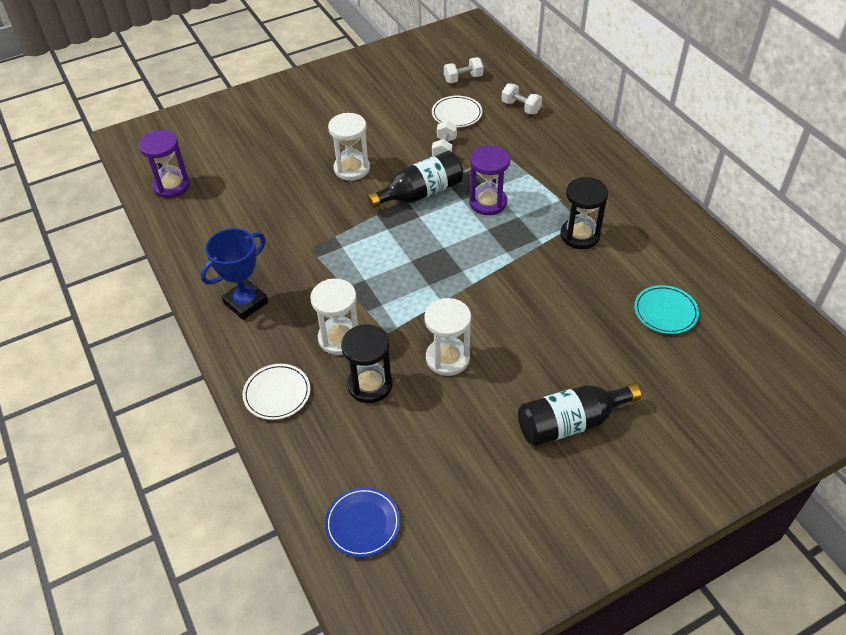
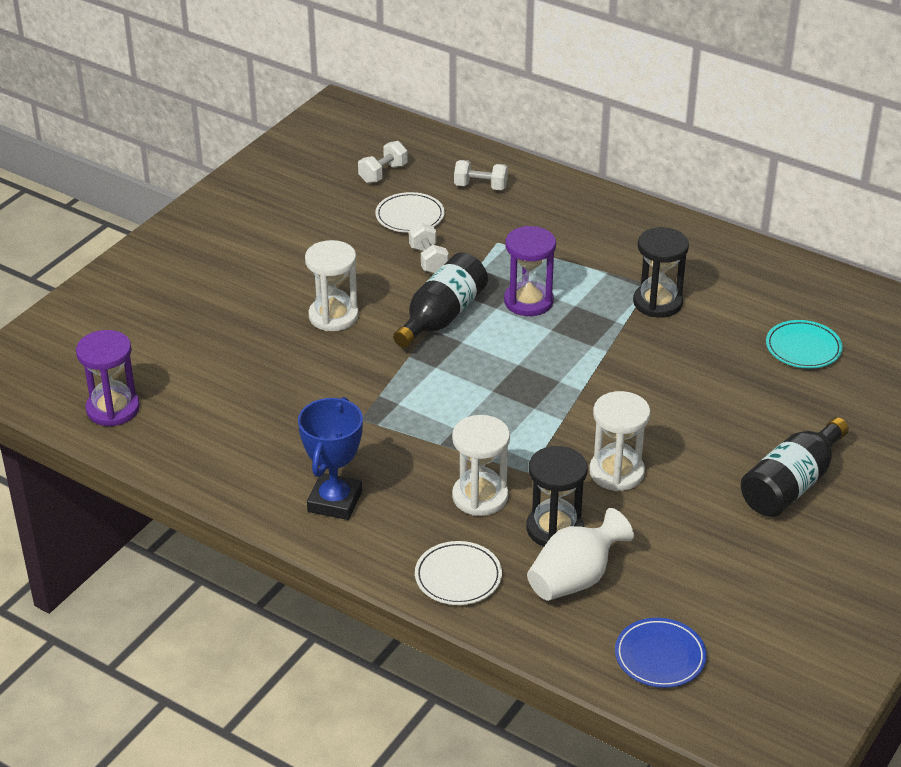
camera: 30 degrees left, 10 degrees down
none -> white vase [527,508,634,601]

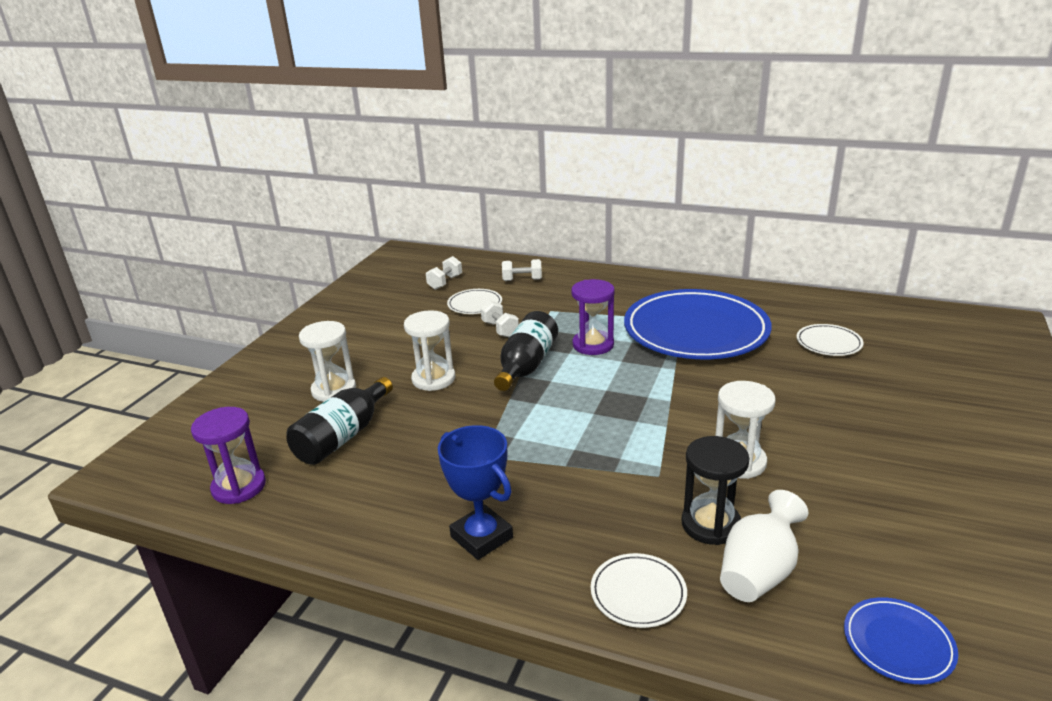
camera: 10 degrees left, 10 degrees down
blue trophy [298,397,363,520] -> blue trophy turned 45 degrees counterclockwise [438,425,513,560]
white hourglass [452,415,510,516] -> white hourglass moved to [299,321,356,402]
black hourglass [633,227,689,318] -> blue plate [624,289,772,359]
black bottle [741,417,849,517] -> black bottle moved to [286,377,393,465]
turquoise plate [766,320,843,368] -> white plate [796,324,864,356]

